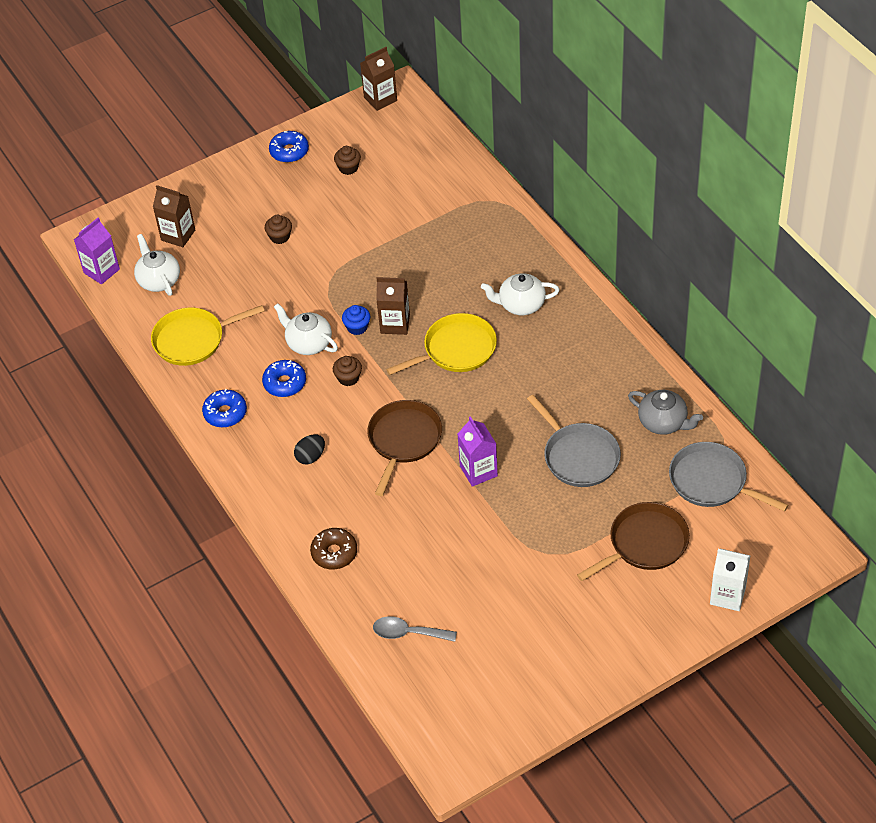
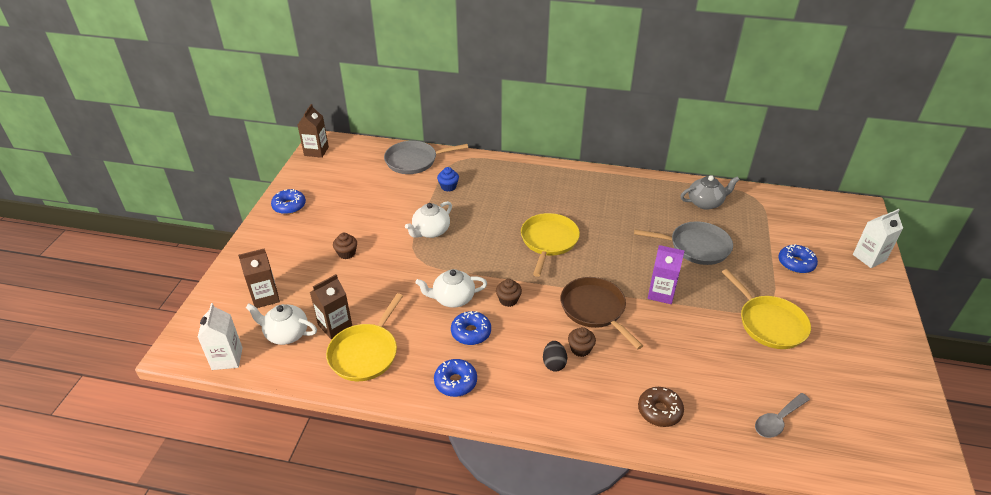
camera: 50 degrees left, 10 degrees down
purple carton [74,218,120,285] -> white carton [197,303,243,370]
brown cupcake [334,146,361,175] -> brown cupcake moved to [568,327,596,357]
blue cupcake [342,305,371,335] -> blue cupcake moved to [437,167,459,191]
brown carton [376,277,410,335] -> brown carton moved to [310,274,352,339]
white teapot [481,273,560,315] -> white teapot moved to [405,201,452,238]
brown pan [577,502,690,581] -> blue donut [778,244,818,274]
grey pan [669,442,788,511] -> grey pan moved to [384,141,468,174]
none -> yellow pan [722,269,811,349]

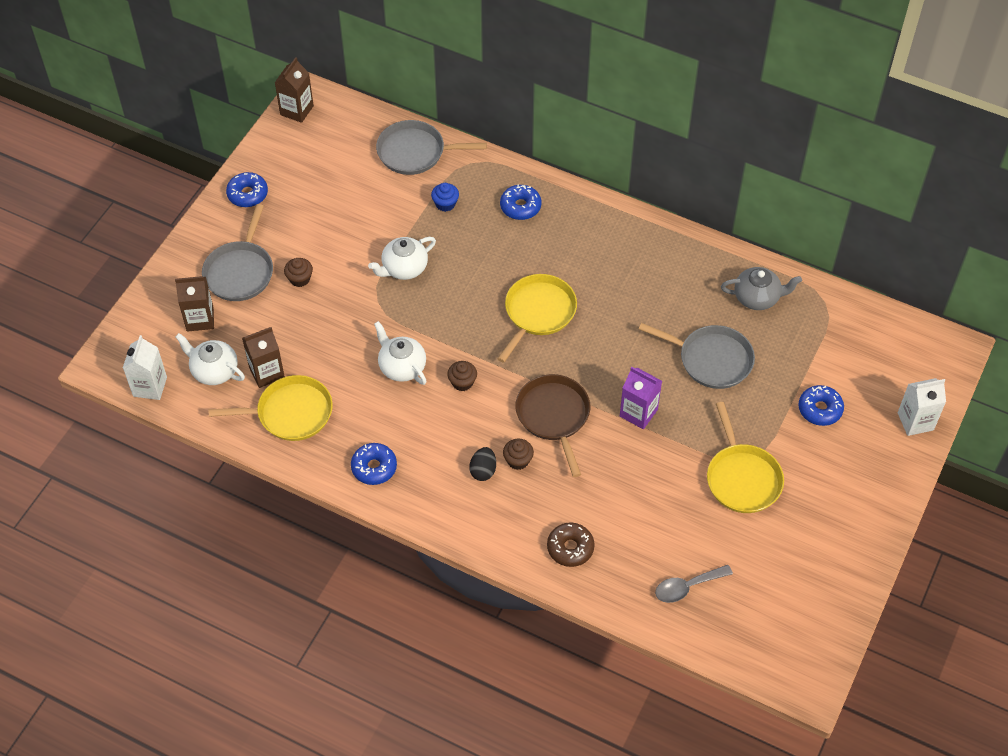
camera: 15 degrees right, 15 degrees up
yellow pan [326,293,403,381] -> yellow pan turned 135 degrees counterclockwise [209,375,333,441]
white teapot [415,269,487,308] -> white teapot turned 45 degrees clockwise [374,321,427,385]
blue donut [451,311,491,345] -> blue donut moved to [500,184,542,220]
none -> grey pan [202,204,273,301]

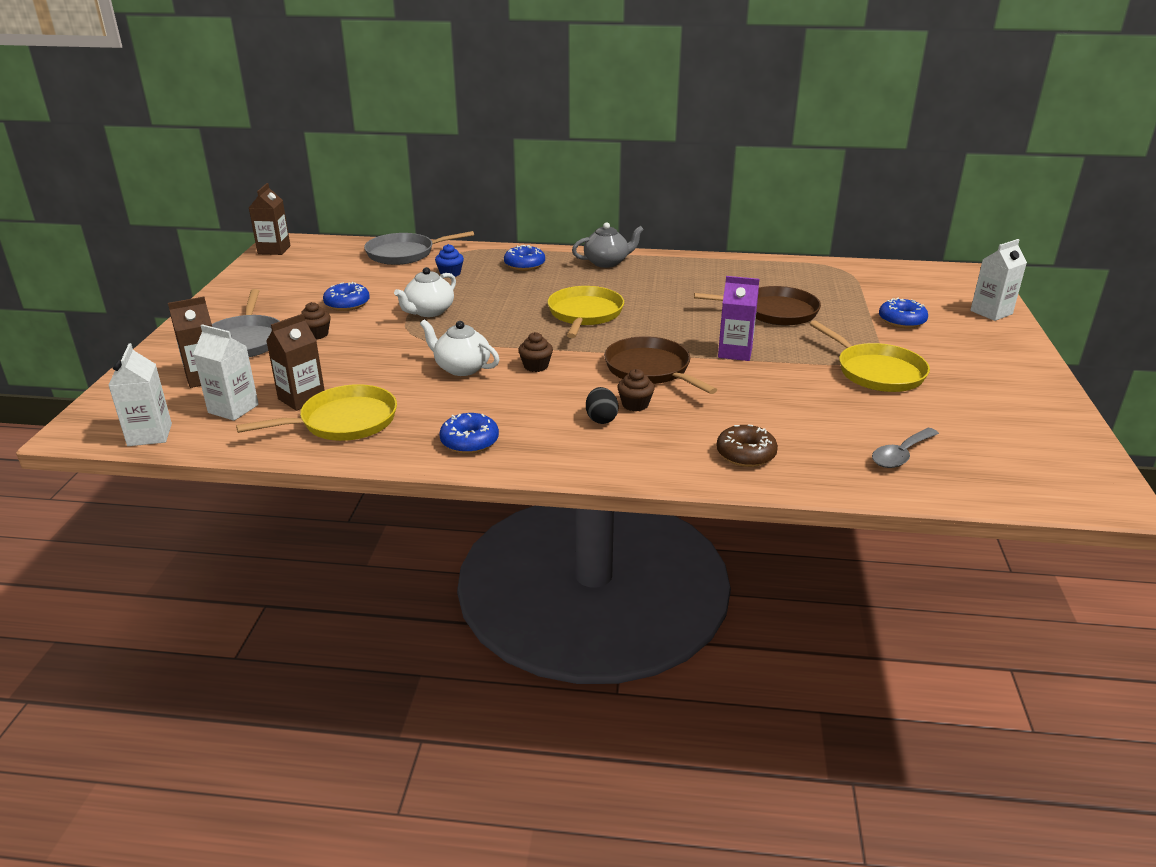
camera: 20 degrees left, 25 degrees down
white teapot [175,333,245,385] -> white carton [193,324,259,421]
blue donut [226,172,268,207] -> blue donut moved to [323,282,370,311]
grey pan [639,323,755,389] -> brown pan [694,286,821,326]
grey teapot [721,267,802,310] -> grey teapot moved to [572,222,644,268]

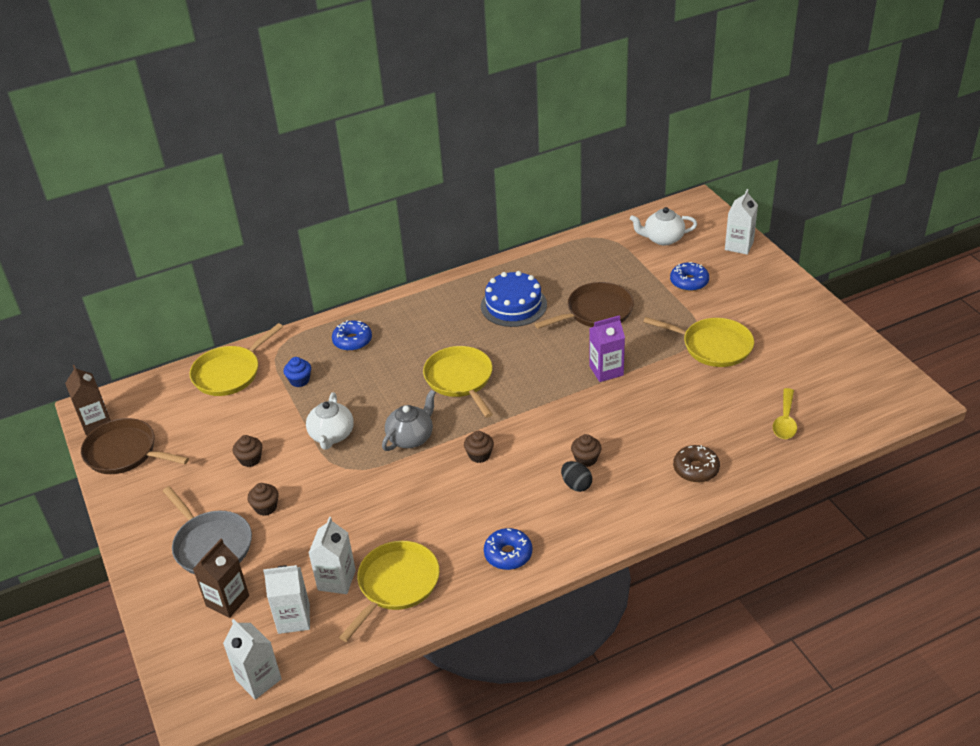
camera: 30 degrees left, 10 degrees up
brown carton [267,314,325,411] -> white carton [308,517,356,594]
blue donut [323,282,370,311] -> brown cupcake [233,435,262,467]
grey pan [364,231,474,265] -> yellow pan [189,323,283,396]
white teapot [420,320,500,376] -> white teapot moved to [630,207,697,245]
grey teapot [572,222,644,268] -> grey teapot moved to [382,390,436,451]
brown pan [604,336,717,394] -> brown pan moved to [81,418,189,474]
grey spoon [872,428,939,468] -> yellow spoon [773,388,797,439]
none -> blue cake [481,271,547,327]

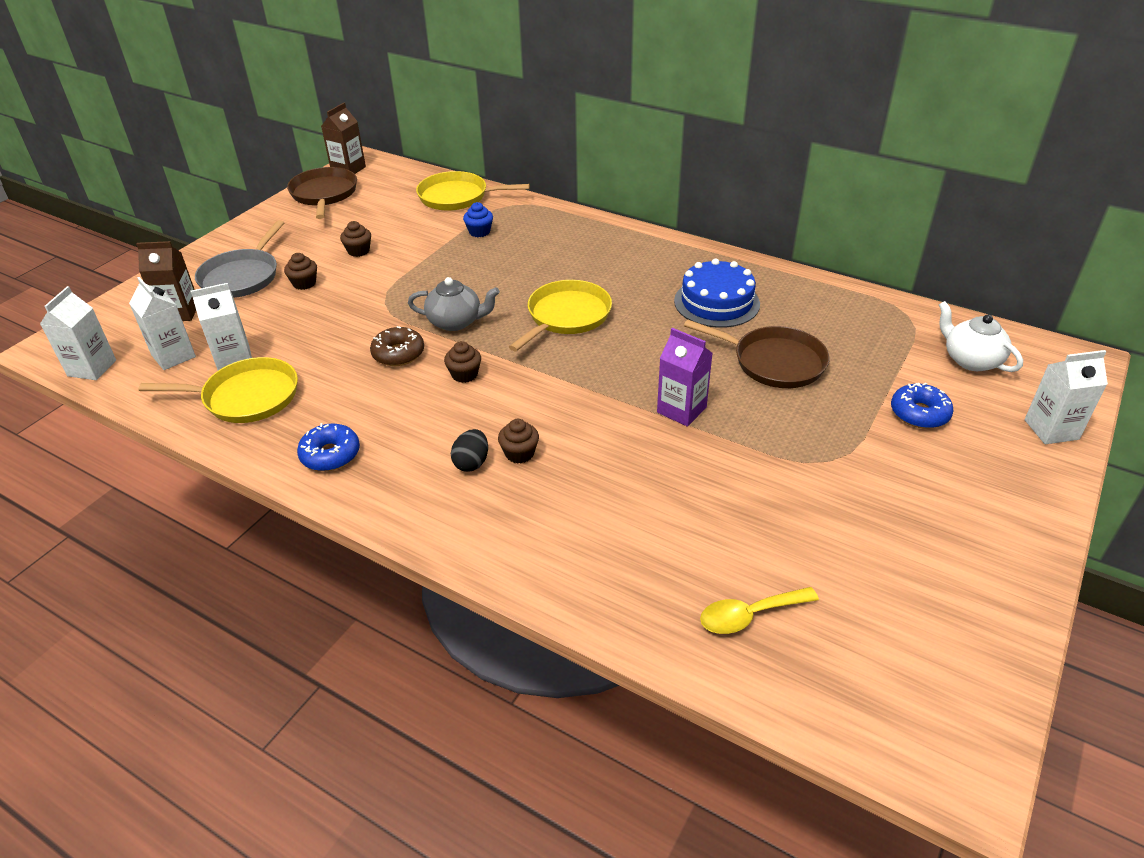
camera: 55 degrees right, 0 degrees up
white teapot [306,392,354,450] -> none
blue donut [332,320,372,351] -> none
yellow pan [643,317,754,367] -> none
brown donut [673,445,720,483] -> brown donut moved to [370,326,424,366]

